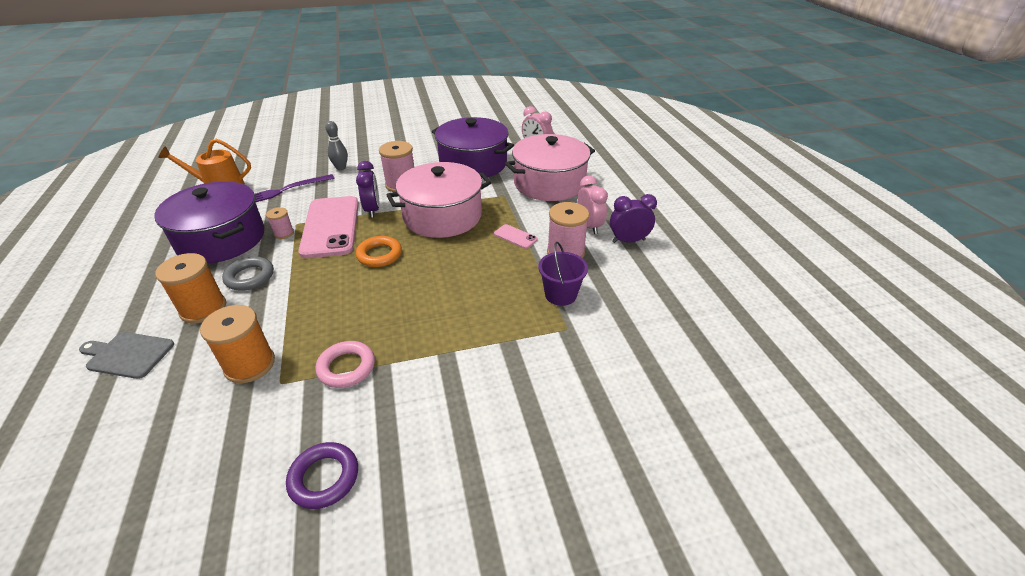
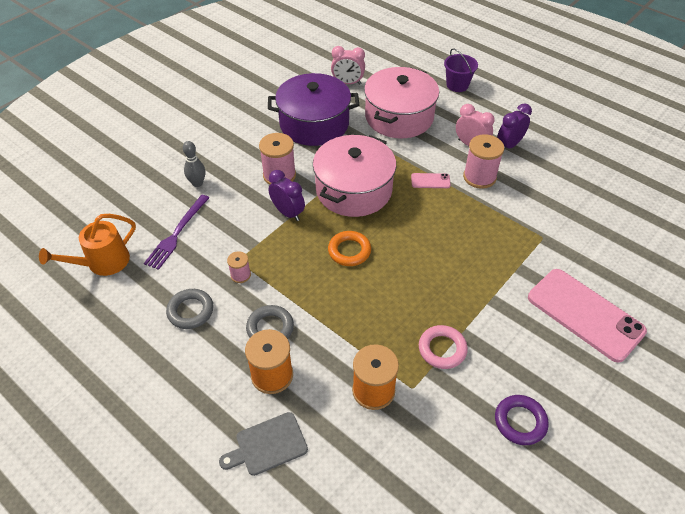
camera: 35 degrees left, 10 degrees up
purple pot [154,181,264,263] -> grey ring [166,289,214,329]
pink phone [298,196,359,258] -> pink phone moved to [528,269,647,363]
purple bucket [538,242,588,306] -> purple bucket moved to [444,48,478,92]

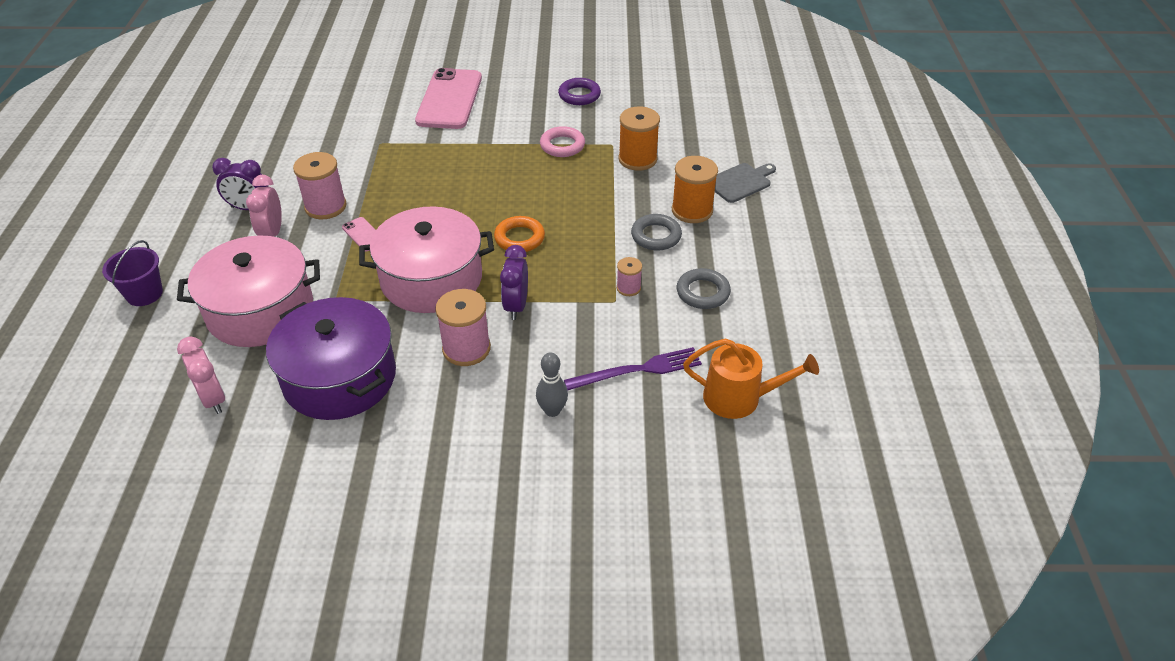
camera: 130 degrees left, 5 degrees down
grey cutting board [219,412,308,476] -> grey cutting board turned 60 degrees counterclockwise [714,163,776,203]

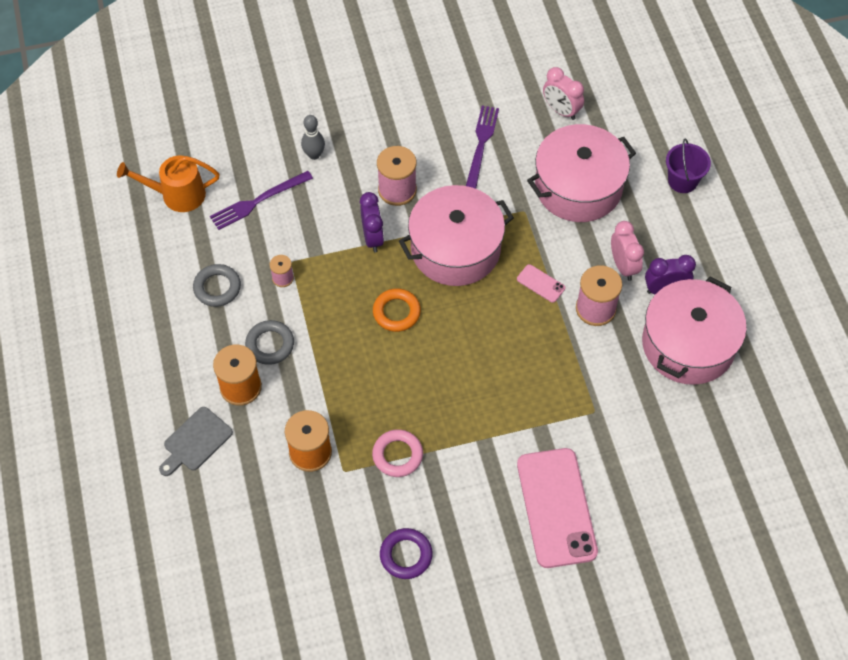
camera: 165 degrees right, 15 degrees up
purple pot [266,297,396,420] -> purple fork [466,106,499,189]
none -> pink pot [642,277,747,385]

